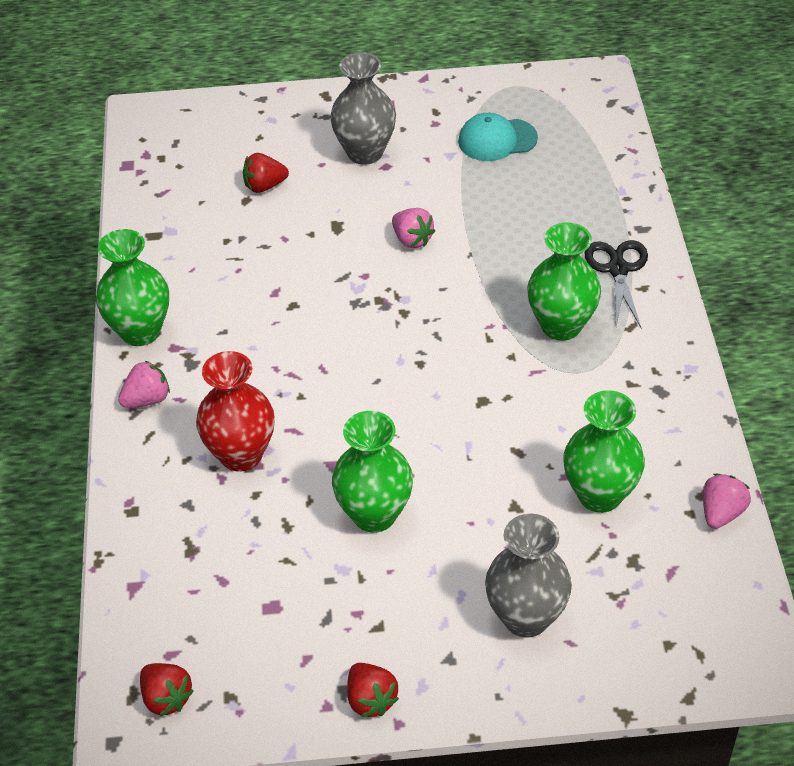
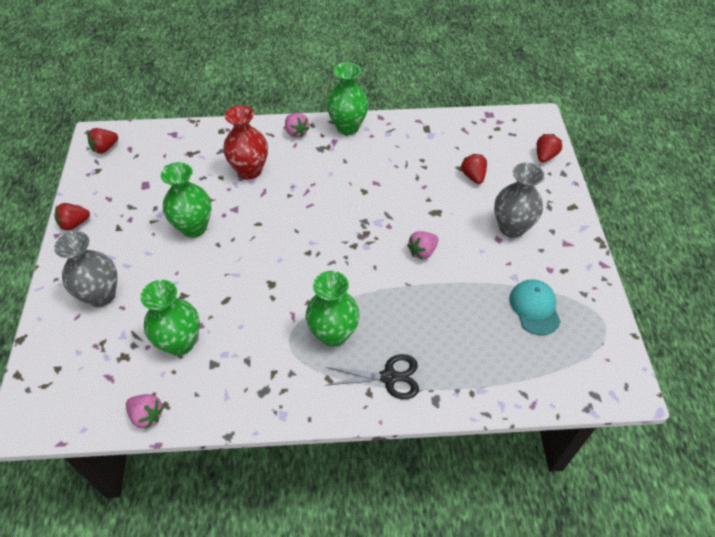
camera: 90 degrees right, 5 degrees up
none -> red strawberry [537,134,562,162]

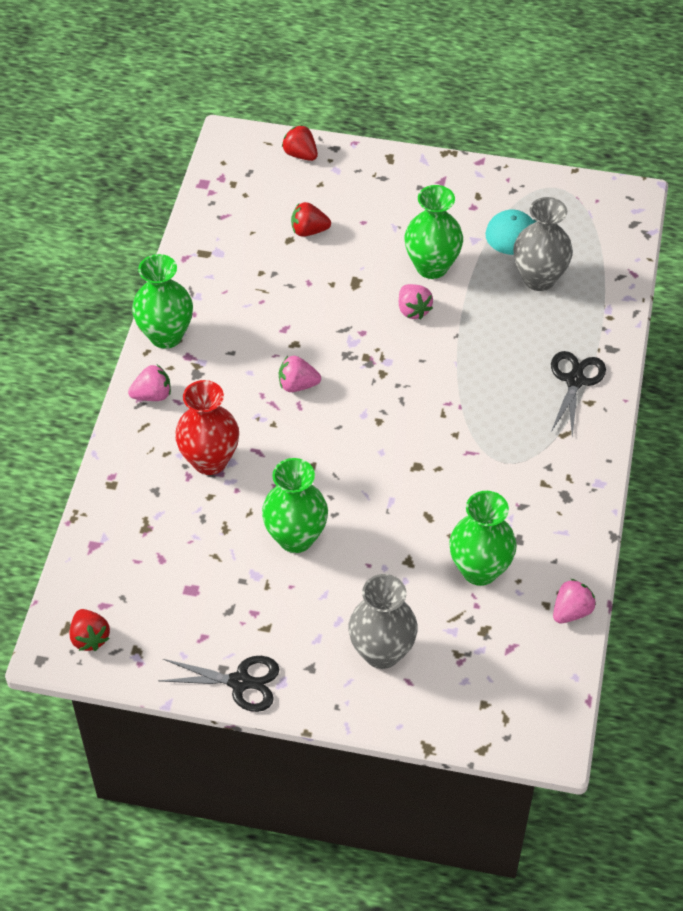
camera: 75 degrees left, 0 degrees up
red strawberry [55,203,90,231] -> black scissors [158,656,279,712]
green vase [306,271,360,347] -> green vase moved to [404,185,463,279]
grey vase [494,163,544,238] -> grey vase moved to [513,197,573,291]
none -> pink strawberry [279,356,321,392]

